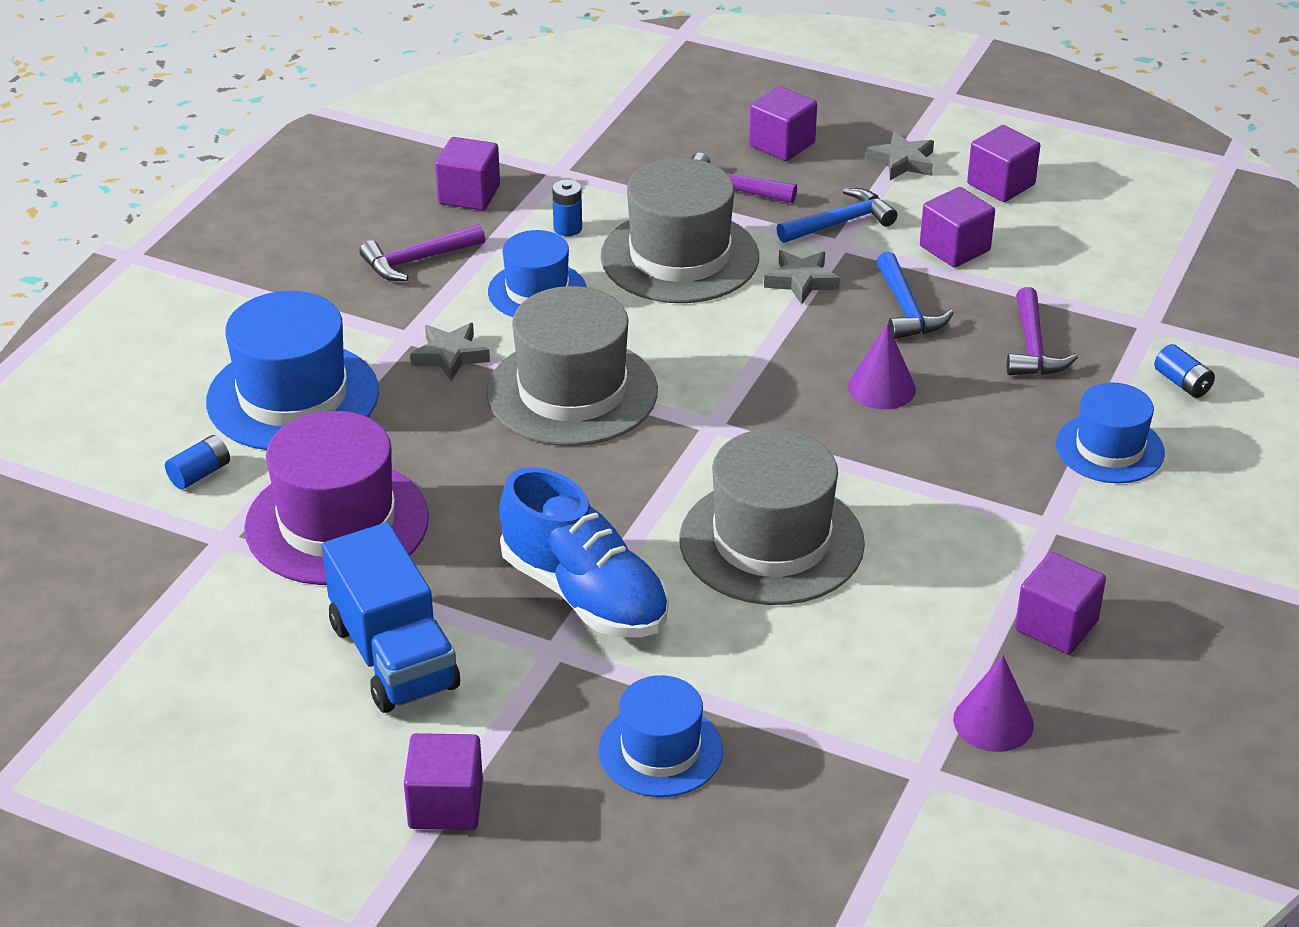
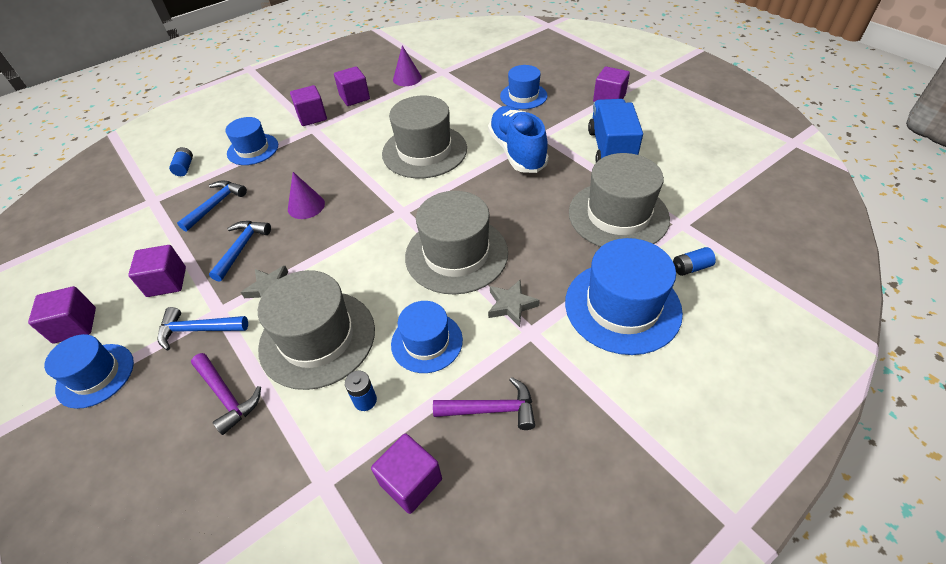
camera: 150 degrees left, 10 degrees up
purple hat [244,411,429,585] -> grey hat [569,153,670,247]
purple cube [749,86,817,161] -> purple cube moved to [290,85,327,126]
grey star [866,131,934,180] -> blue hat [44,334,134,409]
purple hammer [1007,287,1078,375] -> blue hammer [177,180,247,232]

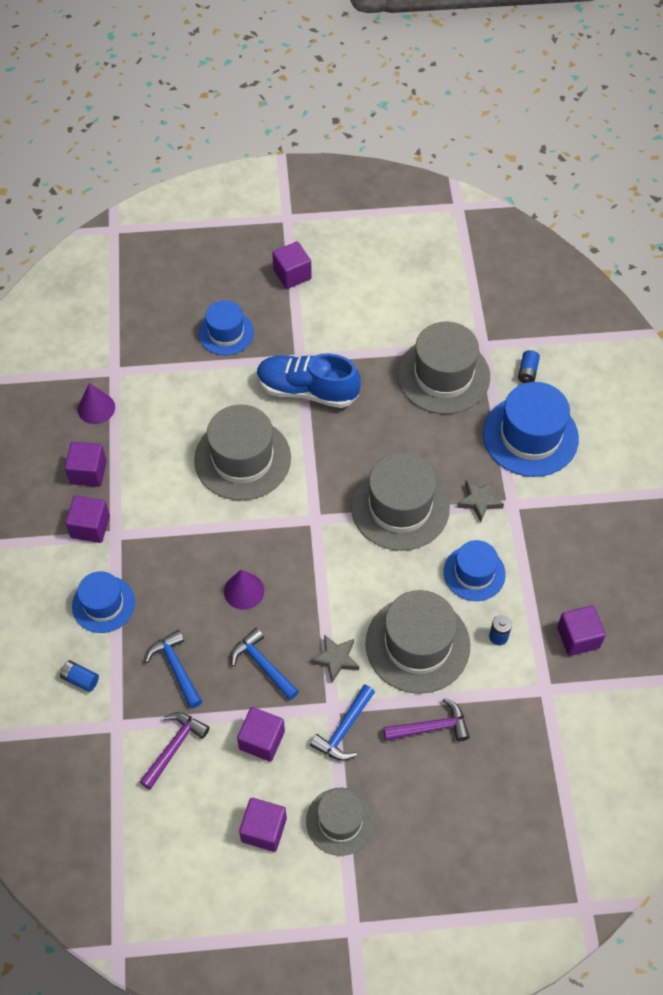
camera: 60 degrees left, 10 degrees up
blue hat [44,334,134,409] -> grey hat [306,788,375,856]
purple hammer [433,377,535,430] -> purple hammer moved to [139,712,210,790]
blue truck [588,99,643,163] -> none

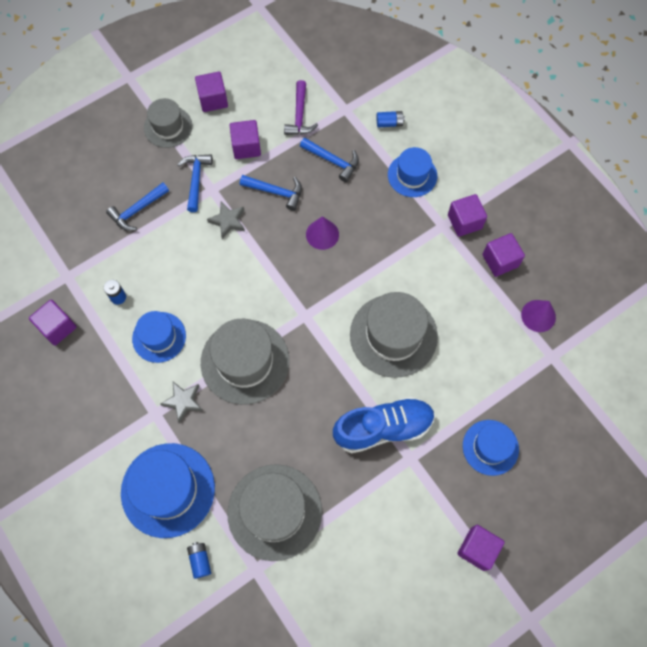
camera: 150 degrees right, 10 degrees up
grey hat [365,590,470,694] -> none
purple hammer [383,698,470,741] -> blue hammer [106,182,169,231]

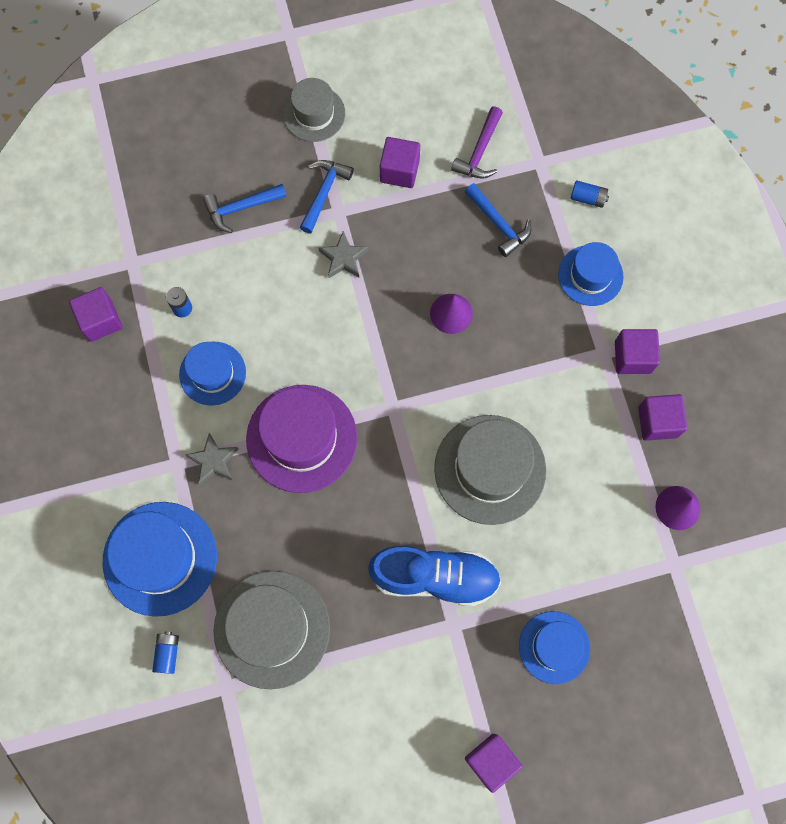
camera: 20 degrees right, 5 degrees up
purple cube [195,72,228,112] -> none
grey hat [201,319,289,405] -> purple hat [246,385,357,493]
blue hammer [240,175,302,211] -> none

